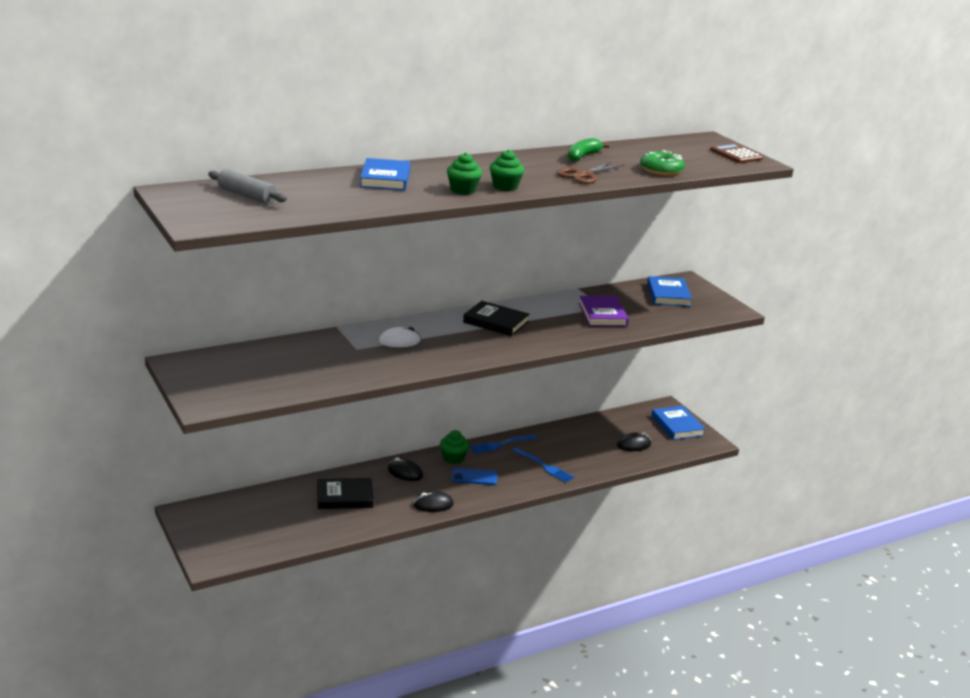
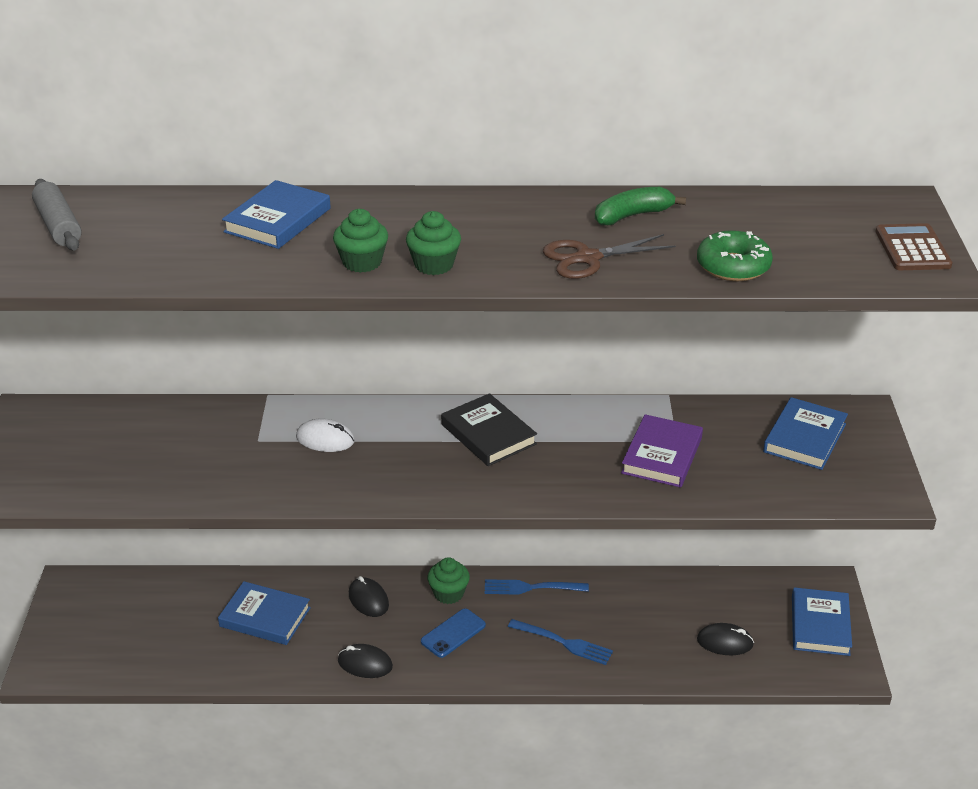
camera: 30 degrees right, 10 degrees up
black book [317,478,374,509] -> blue book [218,581,311,645]
blue phone [452,468,497,485] -> blue phone turned 75 degrees counterclockwise [421,609,486,658]
blue fork [512,448,574,482] -> blue fork turned 45 degrees counterclockwise [508,619,613,665]

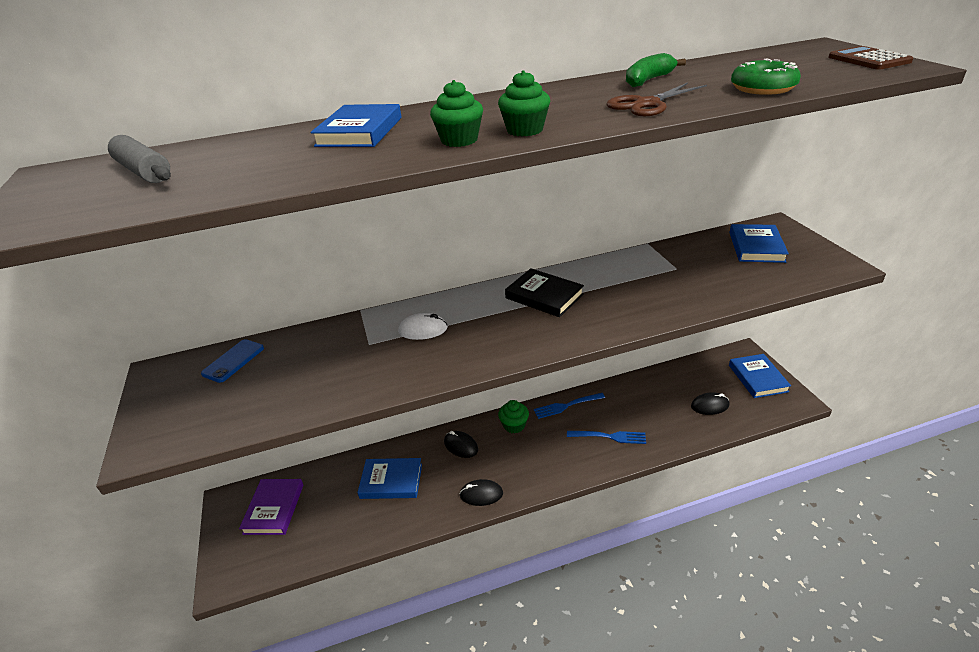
camera: 15 degrees left, 0 degrees up
blue phone [421,609,486,658] -> blue phone moved to [201,339,264,383]
purple book [621,414,703,488] -> purple book moved to [239,479,303,535]

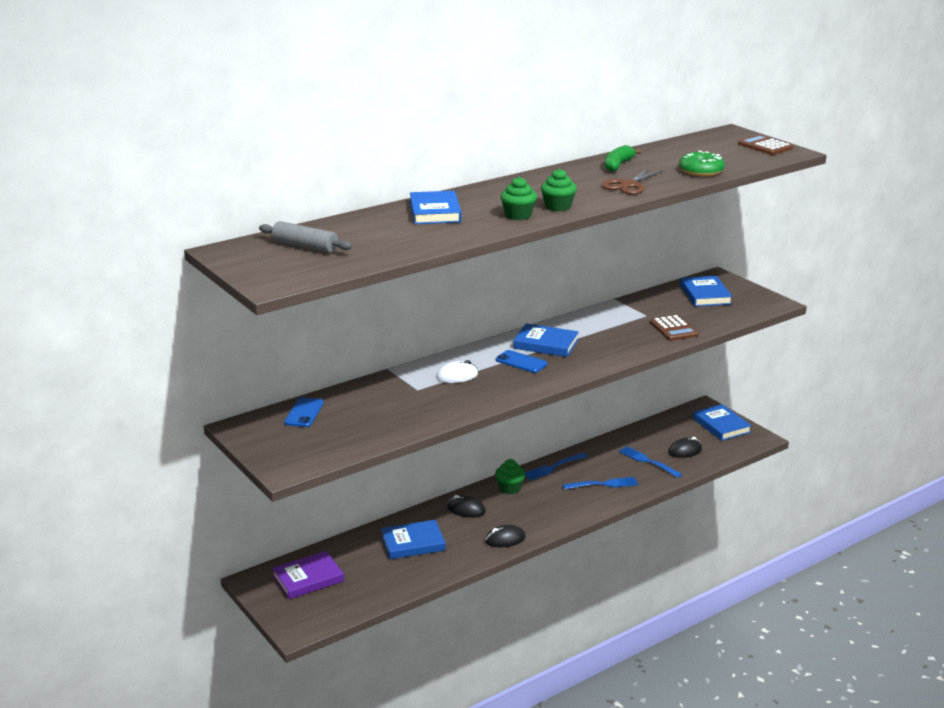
camera: 20 degrees left, 10 degrees down
purple book [239,479,303,535] -> purple book turned 75 degrees clockwise [272,551,344,599]
black book [505,268,584,317] -> blue book [513,323,579,357]
none -> blue phone [496,350,547,373]
none -> blue fork [619,446,682,478]
none -> brown calculator [650,315,699,341]

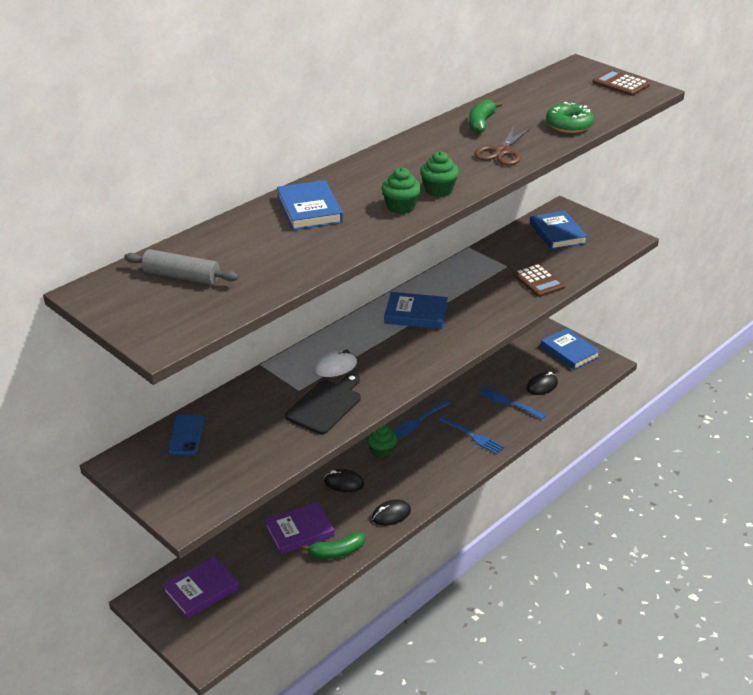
camera: 10 degrees left, 10 degrees up
blue book [381,520,446,559] -> purple book [265,502,335,555]
blue phone [496,350,547,373] -> none
blue fork [563,477,638,490] -> blue fork turned 60 degrees clockwise [438,416,505,454]
none -> black cutting board [285,373,361,434]
none -> green banana [301,532,365,559]

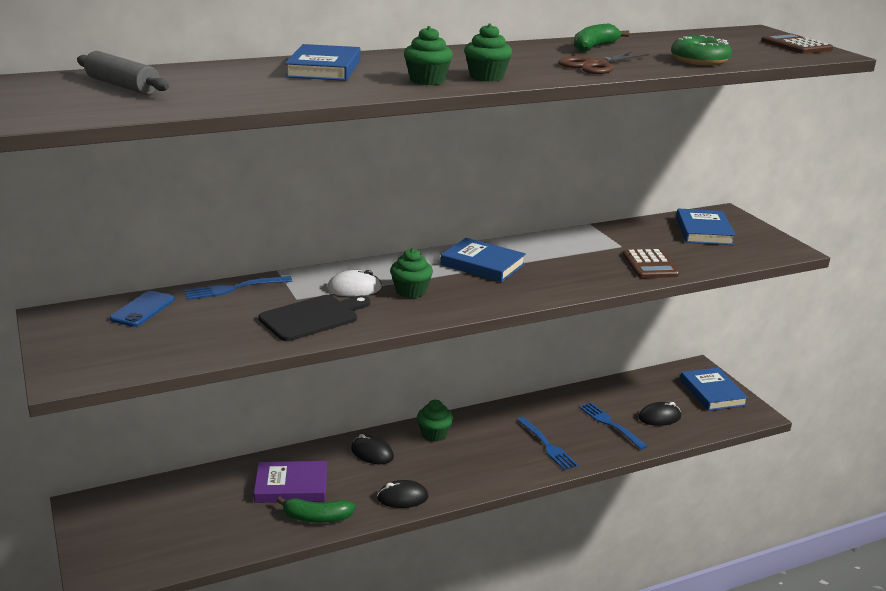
camera: 20 degrees right, 10 degrees down
purple book [163,556,239,619] -> none
blue fork [393,400,450,439] -> blue fork moved to [184,276,292,300]
none -> green cupcake [390,248,433,298]

